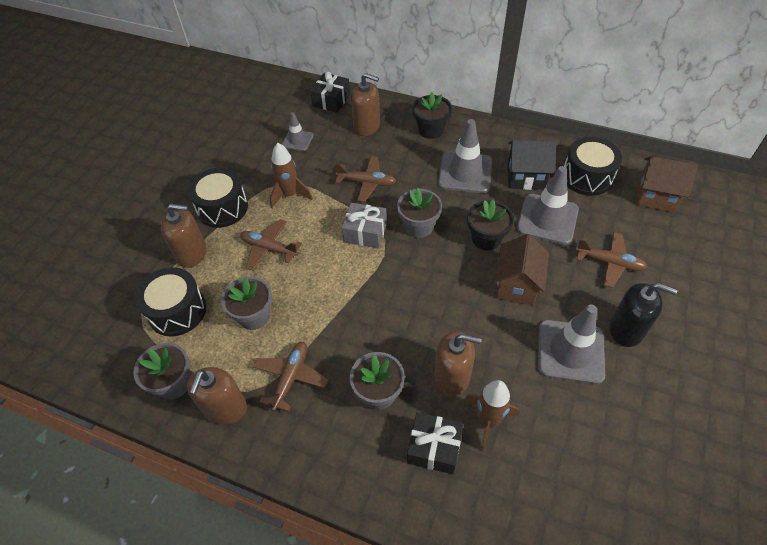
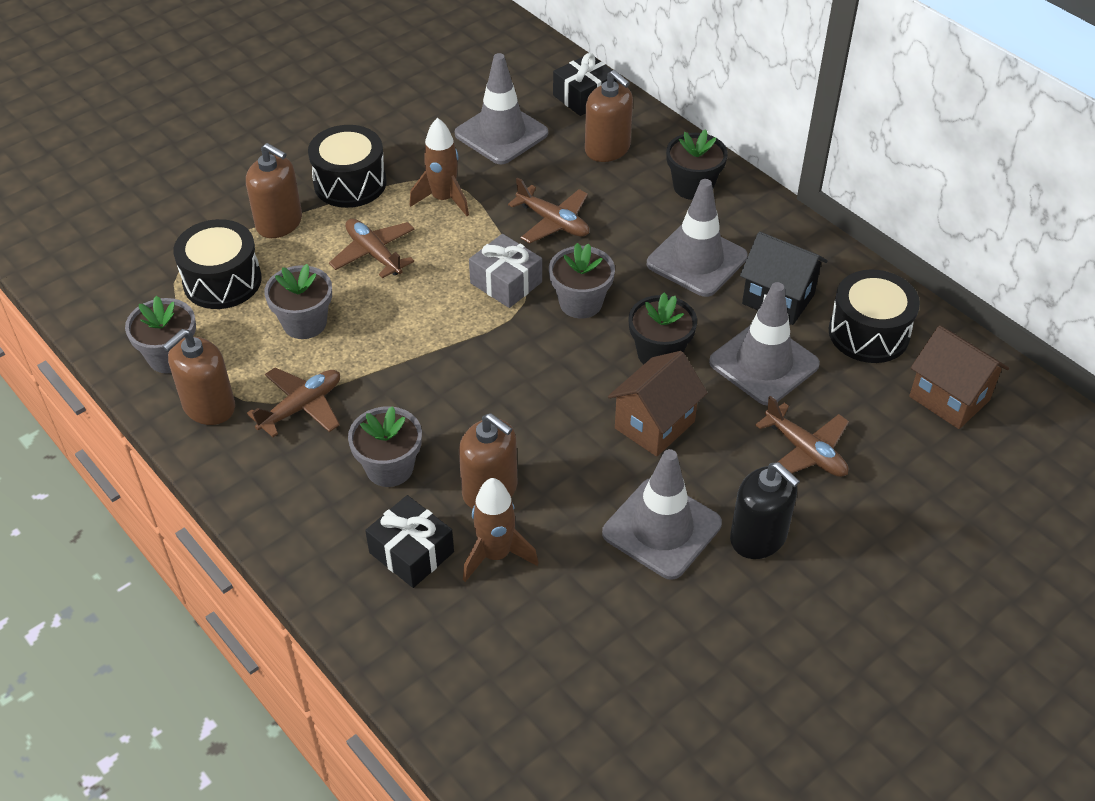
camera: 25 degrees right, 5 degrees down
grey traffic cone [282,112,314,151] -> grey traffic cone [455,53,548,164], size x1.80

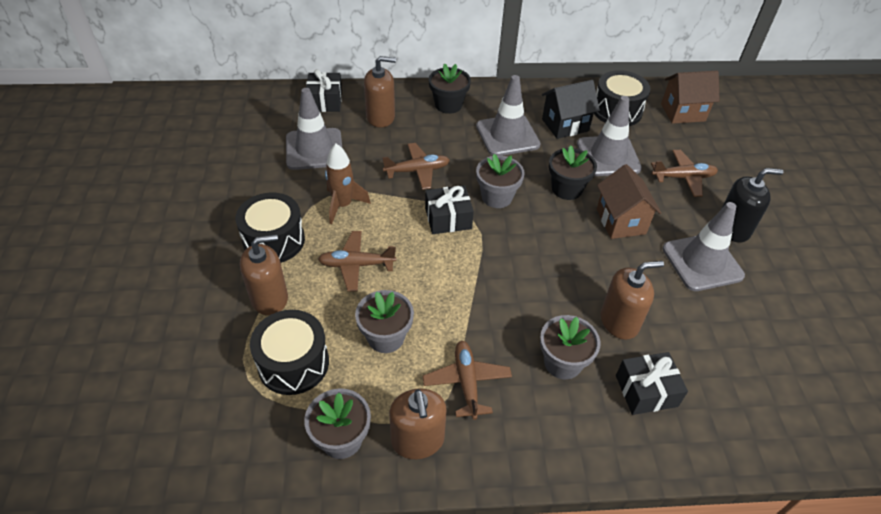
camera: 55 degrees left, 0 degrees up
brown rocket [463,478,538,582] -> none
grey gift [469,234,542,308] -> black gift [425,185,474,234]

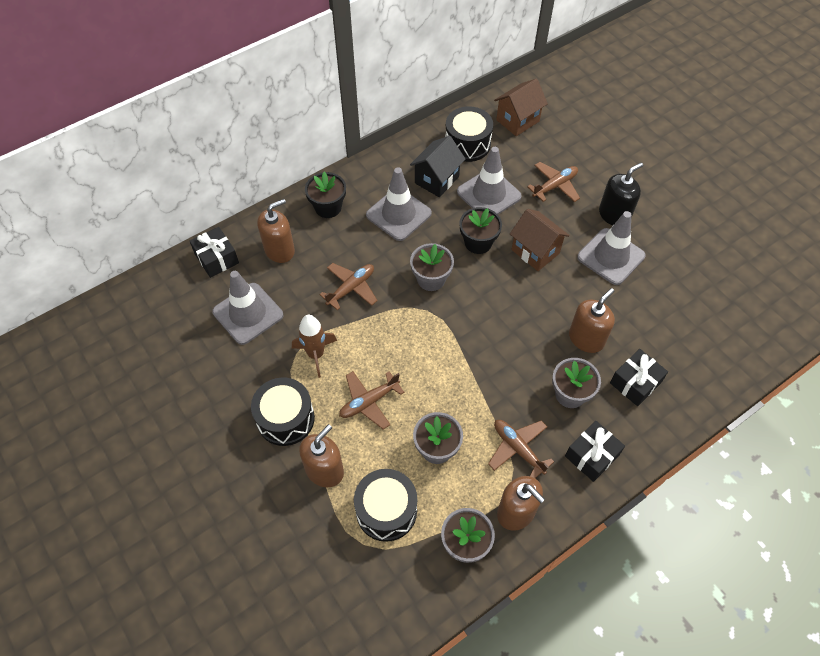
camera: 30 degrees left, 10 degrees up
black gift [425,185,474,234] -> black gift moved to [565,421,625,482]

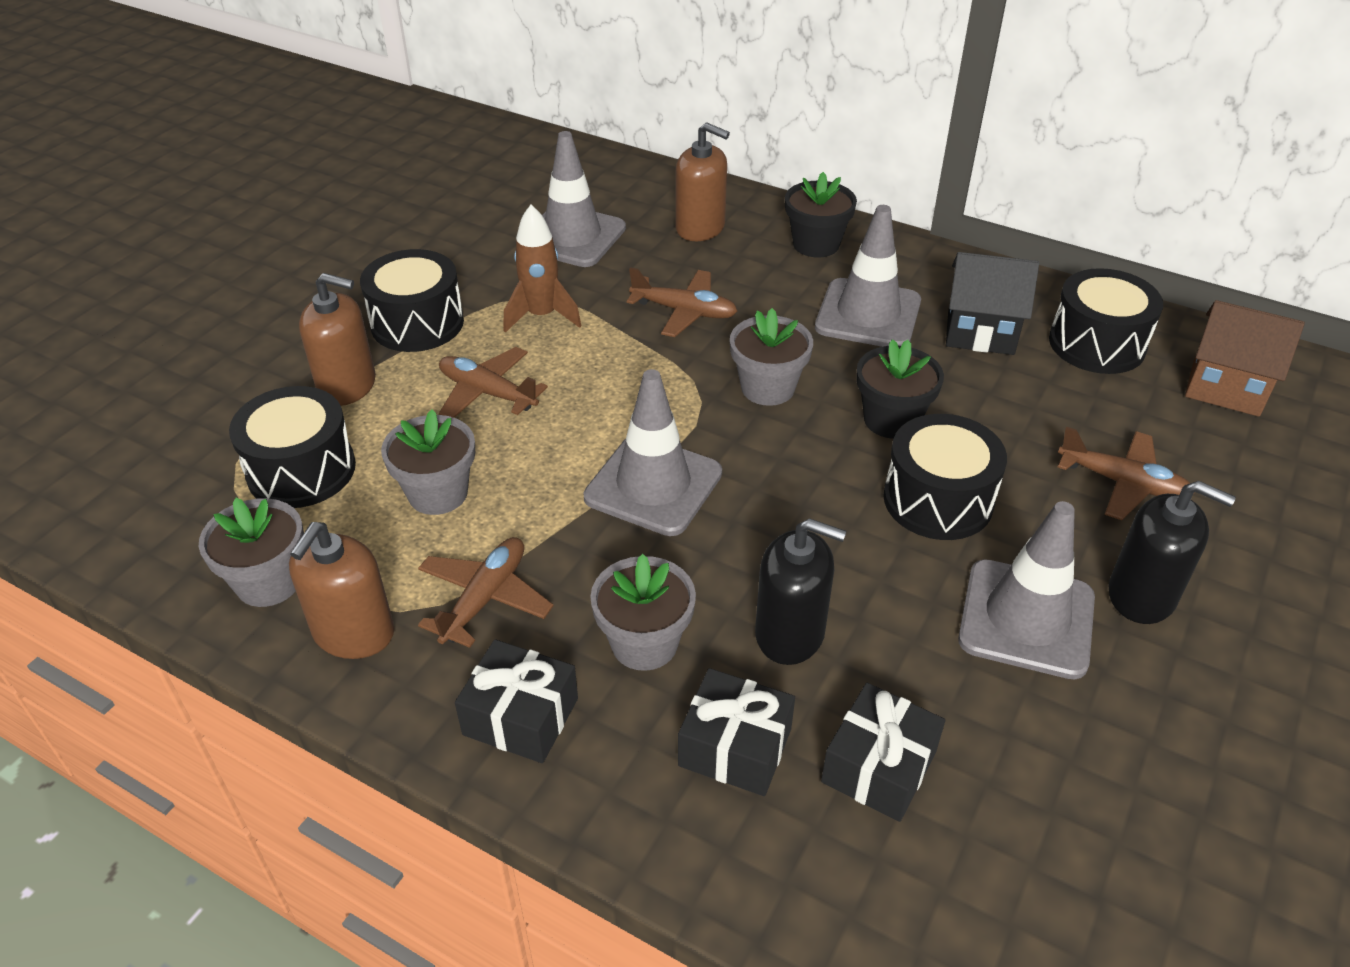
camera: 65 degrees right, 15 degrees down
black gift [190,227,239,278] -> black gift moved to [821,683,945,822]
grey traffic cone [457,147,522,214] -> grey traffic cone moved to [583,369,722,536]
brown house [510,209,570,271] -> black drum [883,414,1007,540]
brown soap dispenser [569,288,615,353] -> black soap dispenser [755,518,846,665]

